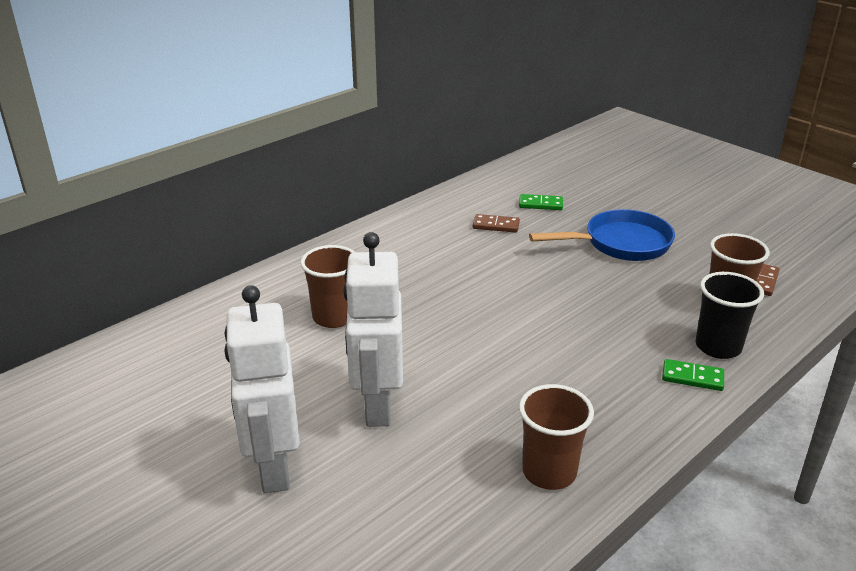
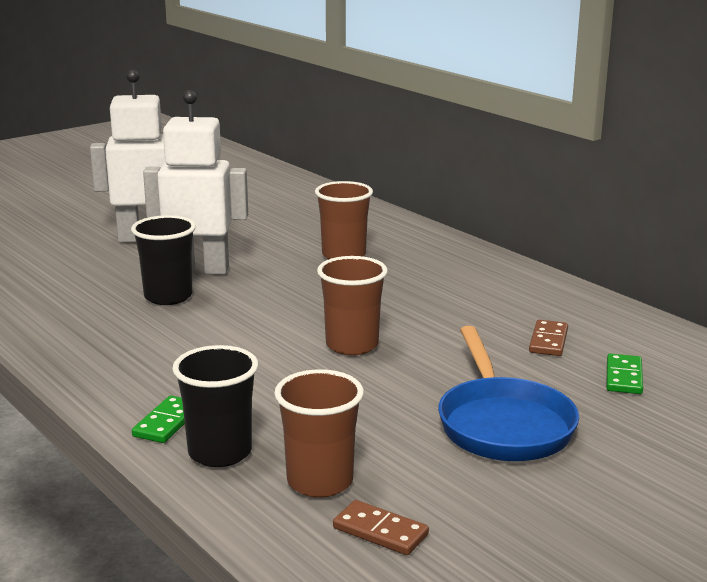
camera: 95 degrees right, 10 degrees down
brown cup [519,384,594,490] -> brown cup moved to [317,256,388,356]
none -> black cup [131,215,196,305]

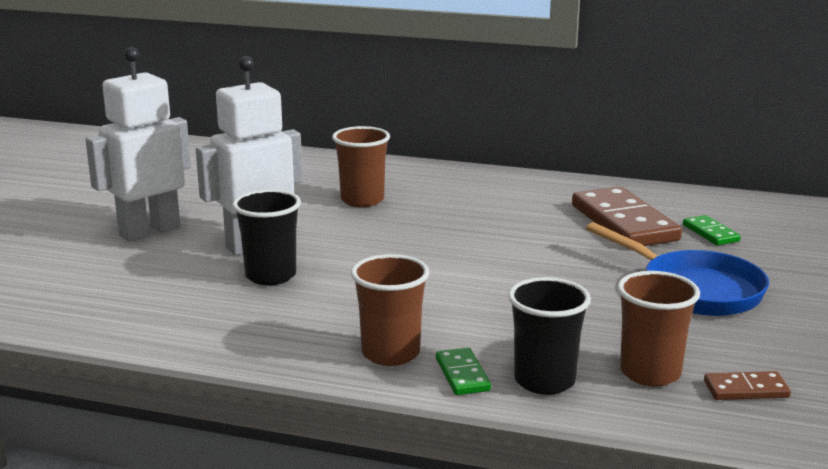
camera: 35 degrees left, 0 degrees up
brown cup [317,256,388,356] -> brown cup moved to [351,254,429,366]
brown domino [529,320,568,356] -> brown domino [572,187,682,246], size x2.11

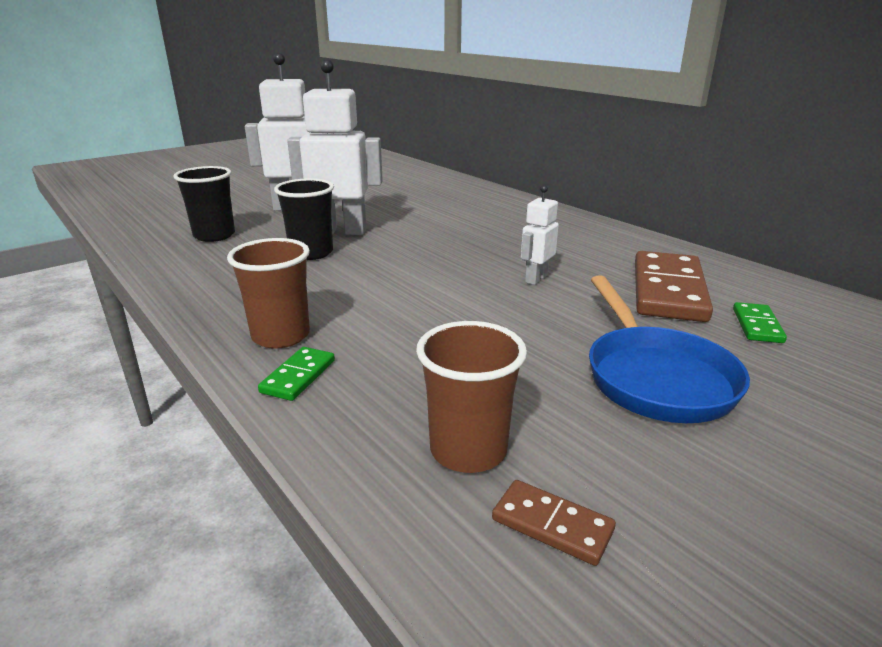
camera: 35 degrees right, 5 degrees up
brown cup [332,126,390,207] -> none
black cup [508,277,591,395] -> black cup moved to [173,166,235,242]
none -> white robot [521,185,559,285]

